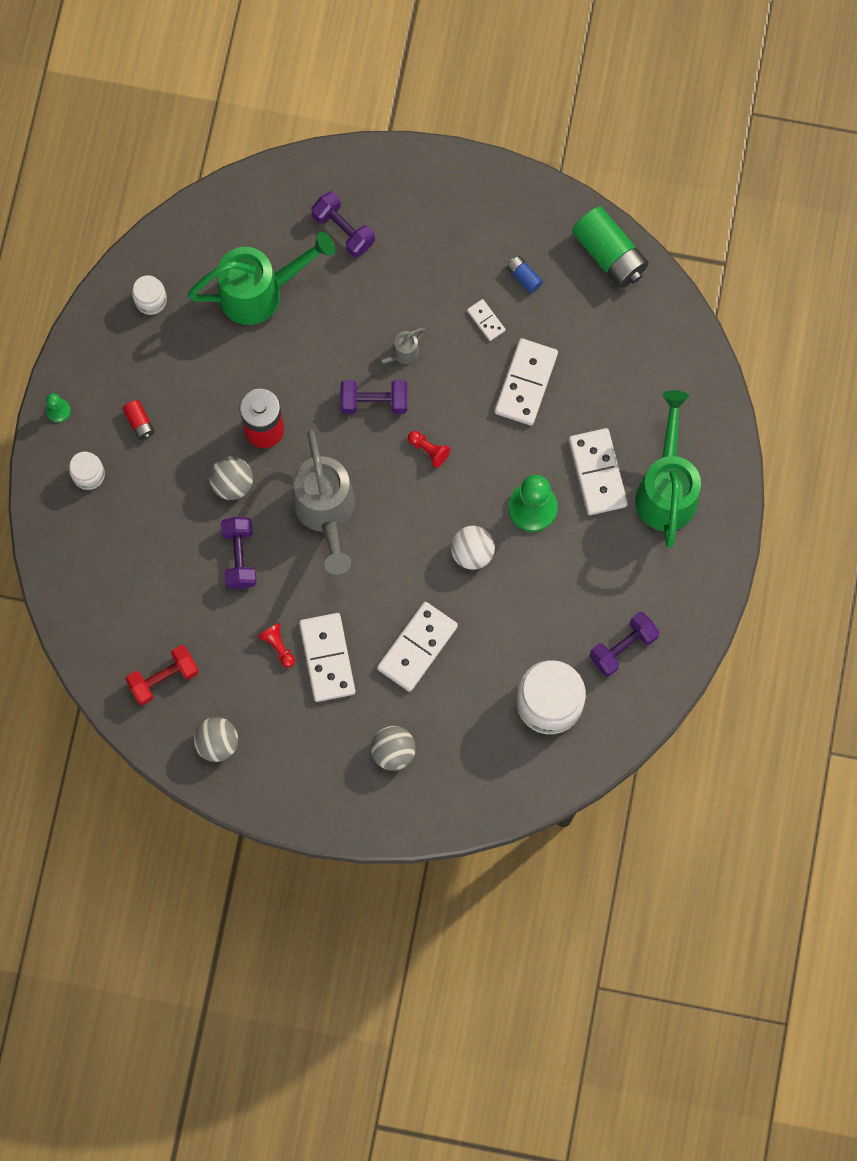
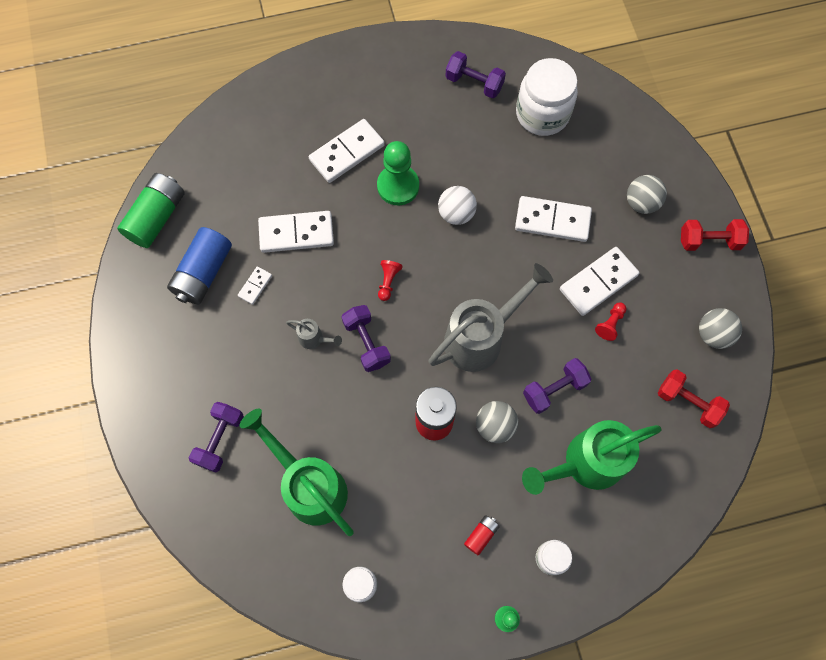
camera: 115 degrees left, 5 degrees down
blue battery [506,256,543,293] -> blue battery [167,227,232,304], size x2.13
green watering can [635,390,701,548] -> green watering can moved to [522,420,661,495]
none -> red dumbbell [681,219,749,251]

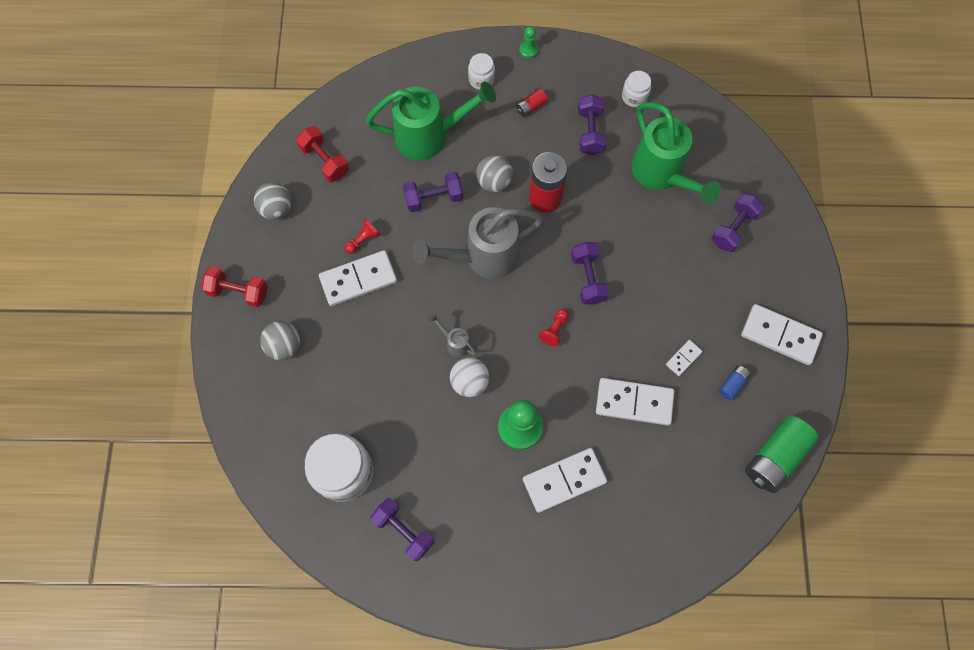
camera: 165 degrees left, 0 degrees up
blue battery [167,227,232,304] -> blue battery [719,365,751,401], size x0.47
grey watering can [286,319,342,349] -> grey watering can moved to [428,313,477,357]
white domino [515,196,592,242] -> white domino moved to [741,304,823,365]
none -> purple dumbbell [578,94,606,155]

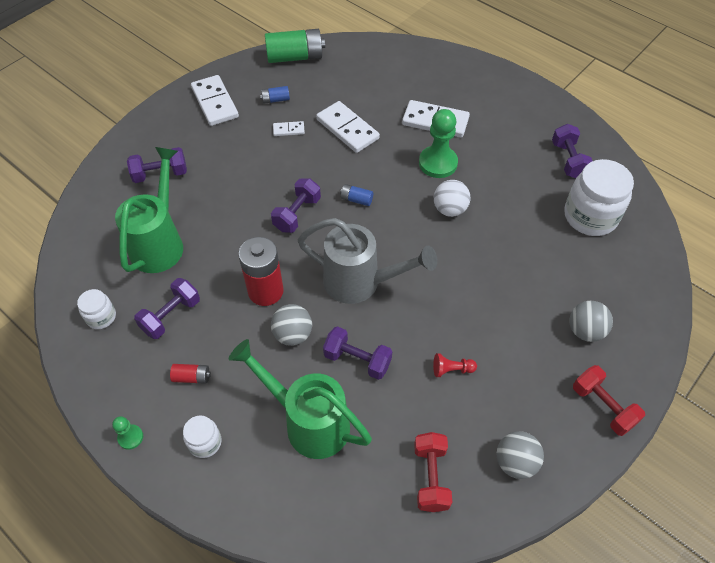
camera: 140 degrees left, 15 degrees down
white domino [319,250,397,306] -> none
grey watering can [428,313,477,357] -> none
red pawn [539,309,569,347] -> blue battery [340,184,373,206]

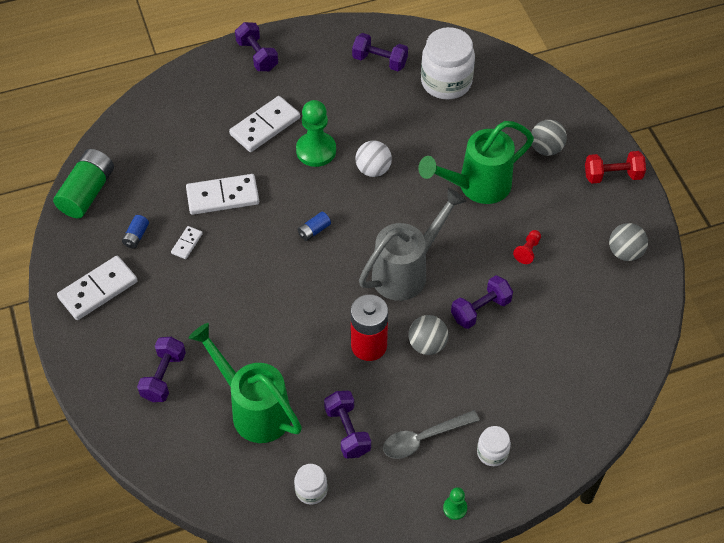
camera: 60 degrees left, 0 degrees up
red battery [170,364,211,384] -> grey spoon [383,410,480,459]
white domino [191,75,239,126] -> white domino turned 45 degrees counterclockwise [57,256,138,320]
green watering can [229,339,372,459] -> green watering can moved to [418,121,534,204]
purple dumbbell [271,179,321,233] -> purple dumbbell moved to [235,22,278,71]
red dumbbell [414,432,452,512] -> none

